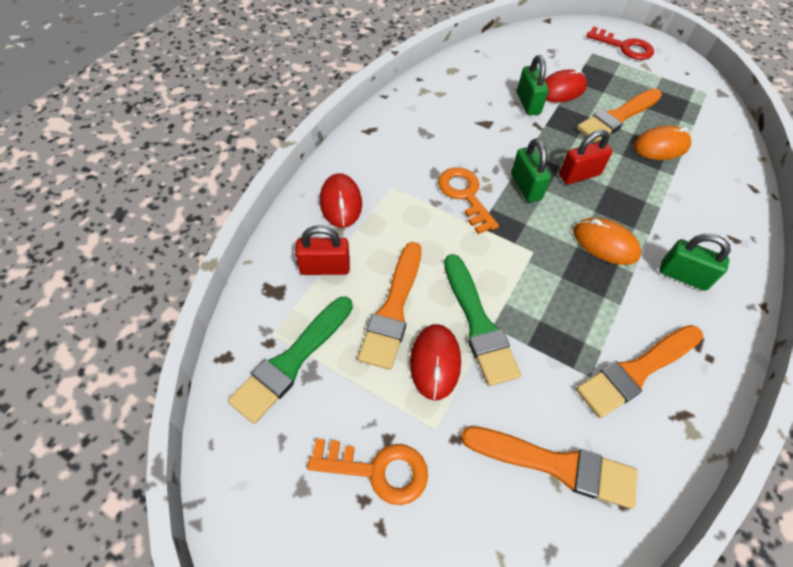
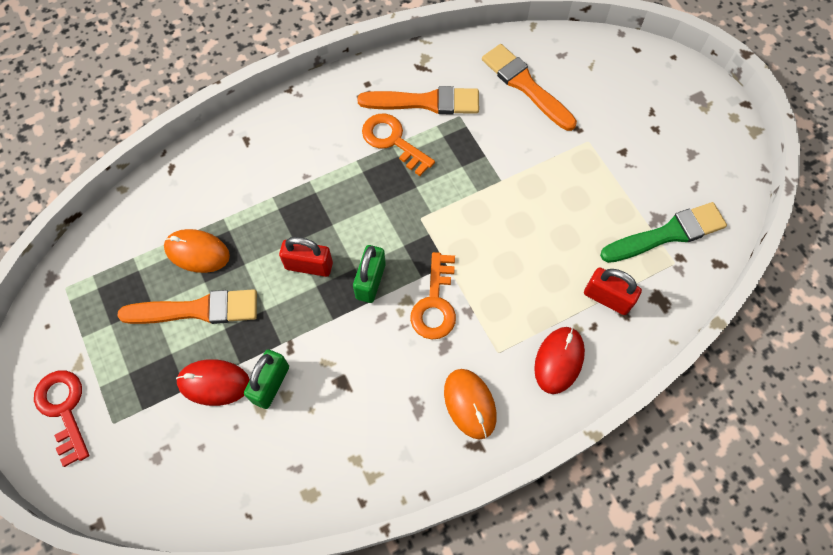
camera: 145 degrees left, 10 degrees up
orange key [307,439,428,505] -> orange key moved to [362,114,435,176]
orange brush [358,242,421,370] -> none
red mouse [410,324,461,400] -> none
green brush [444,254,521,386] -> none
orange mouse [573,218,641,265] -> orange mouse moved to [444,369,497,440]
green padlock [659,234,731,291] -> none

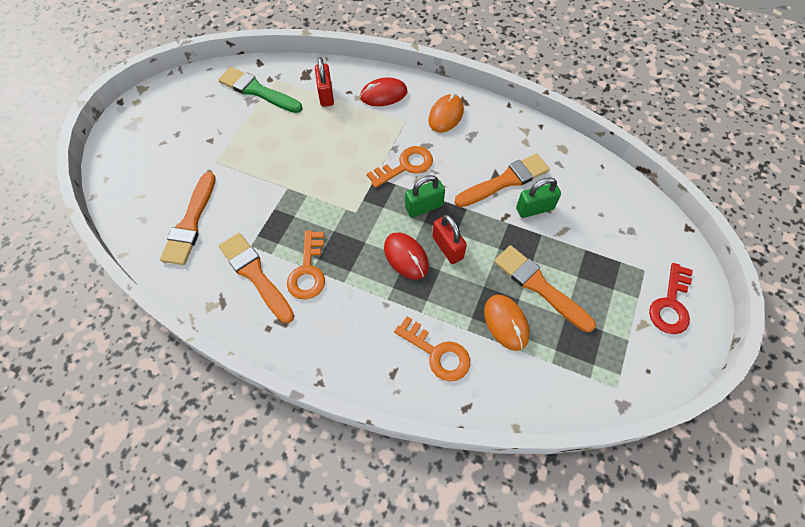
camera: 130 degrees left, 5 degrees down
red mouse [176,359,250,406] -> red mouse moved to [384,233,429,280]
none -> orange key [394,316,470,381]
none -> orange brush [454,153,550,207]

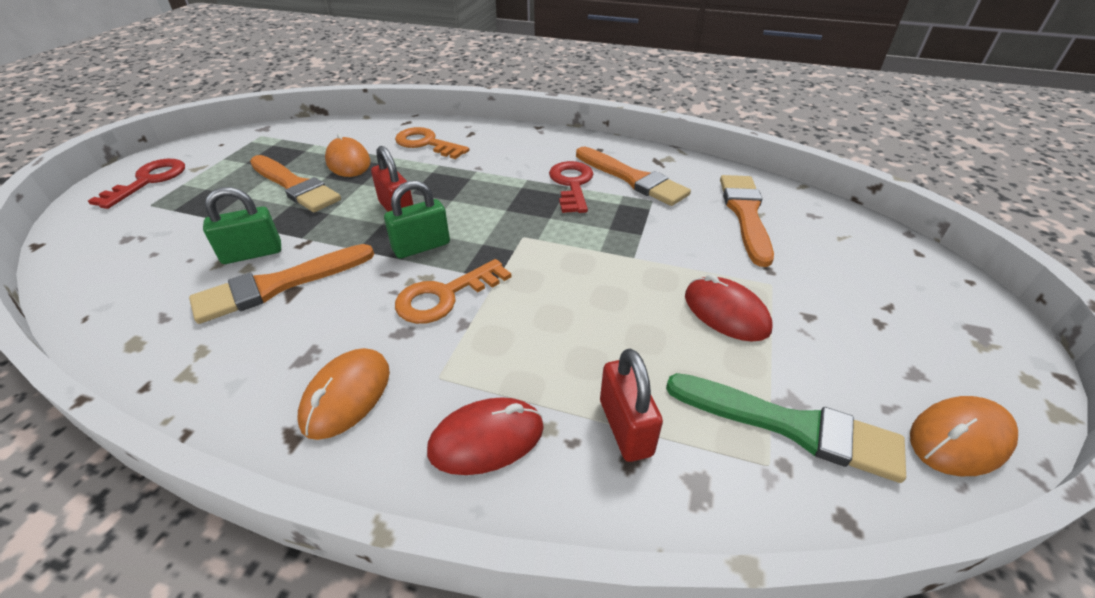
camera: 175 degrees right, 20 degrees down
orange key [287,230,325,300] -> red key [549,161,593,213]
red mouse [384,233,429,280] -> red mouse moved to [685,274,772,342]
none -> orange mouse [910,396,1018,476]

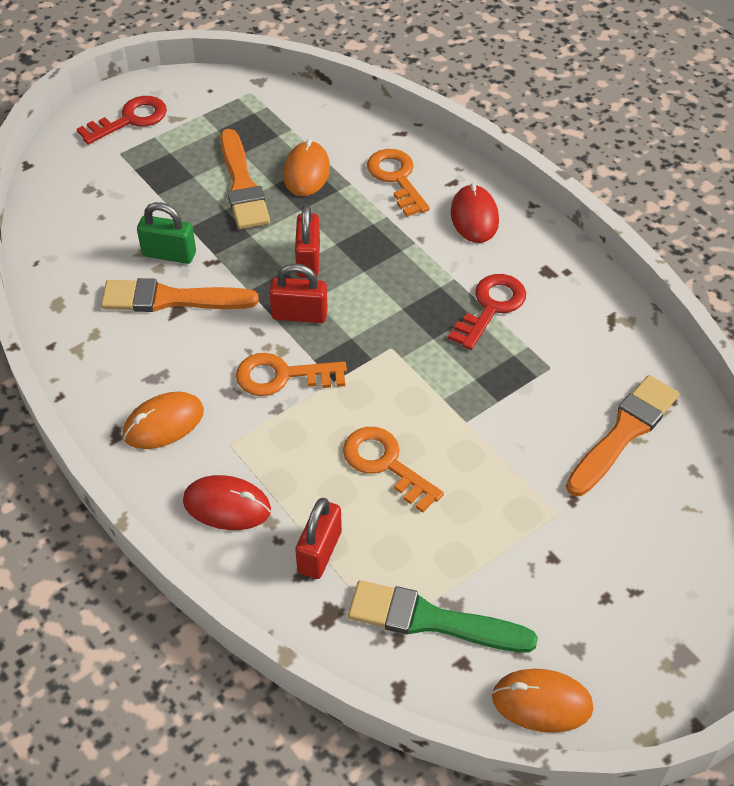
camera: 35 degrees right, 10 degrees up
green padlock [384,180,450,259] -> red padlock [269,264,328,323]
orange brush [576,147,691,206] -> none
green brush [666,373,906,483] -> green brush turned 135 degrees clockwise [348,580,538,653]
red mouse [685,274,772,342] -> red mouse moved to [451,183,499,243]
none -> orange key [343,427,444,513]

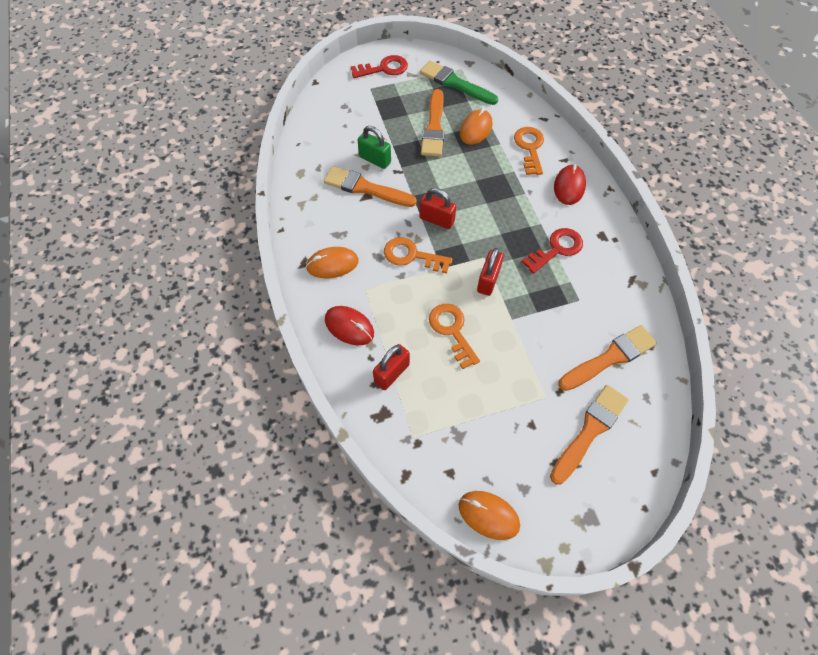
camera: 20 degrees right, 10 degrees up
red padlock [295,204,320,278] -> red padlock moved to [477,248,504,296]
green brush [348,580,538,653] -> green brush moved to [420,61,498,105]
none -> orange brush [550,385,629,485]

